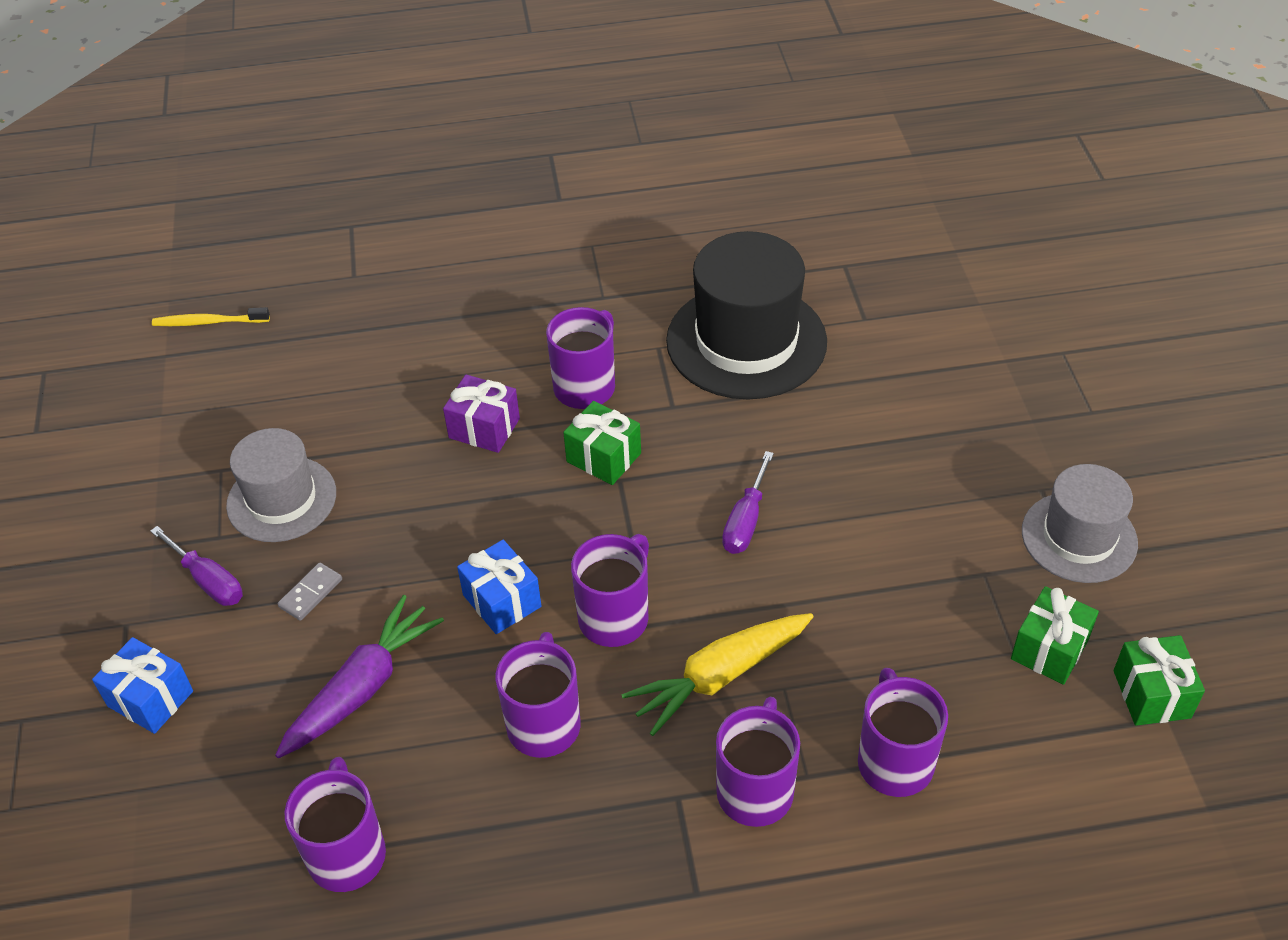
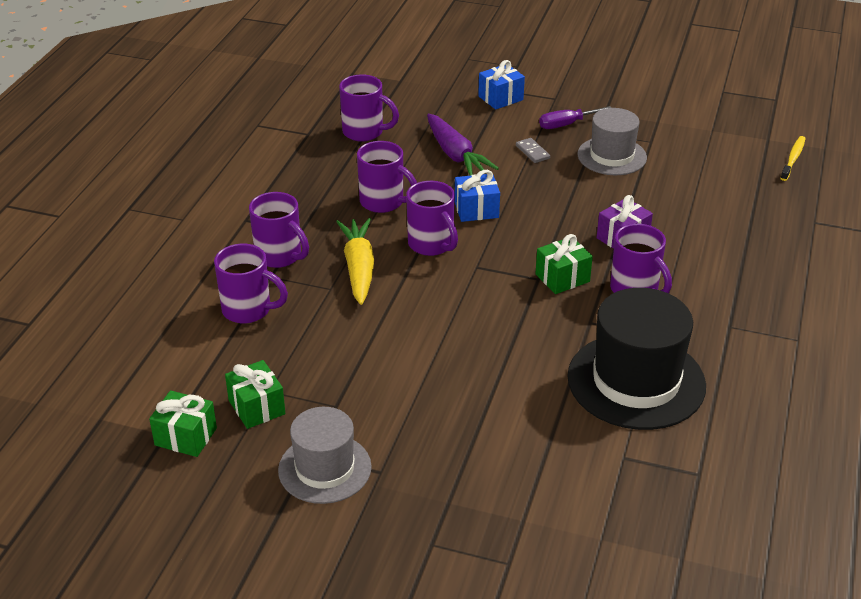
camera: 115 degrees right, 10 degrees down
purple screwdriver [722,451,774,554] -> none

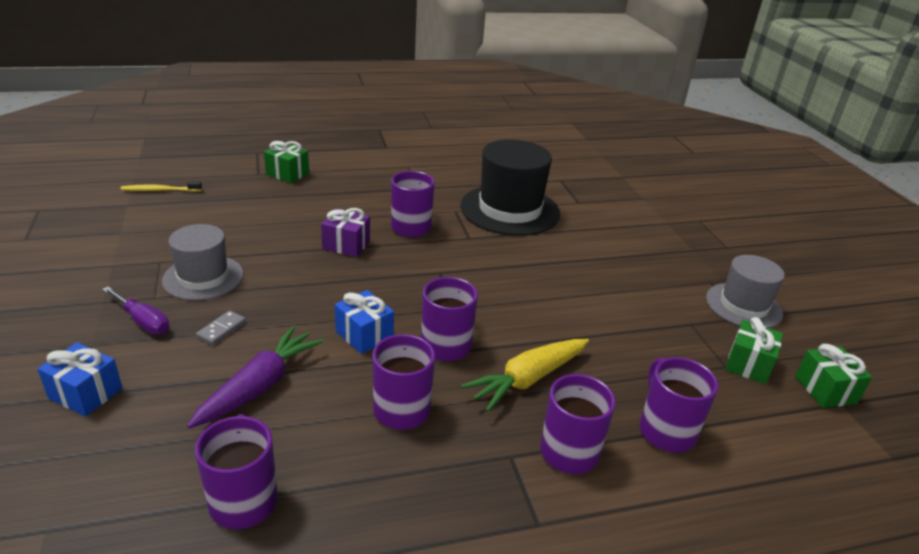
camera: 125 degrees left, 5 degrees down
green gift [535,234,593,294] -> green gift moved to [264,141,309,183]

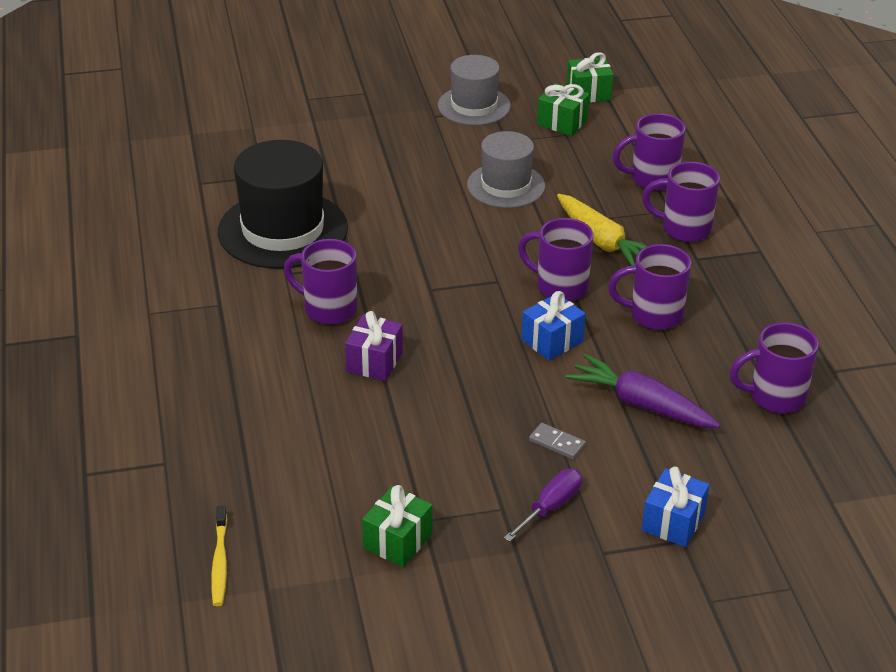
camera: 85 degrees left, 5 degrees up
grey hat [162,224,243,301] -> grey hat moved to [467,131,545,208]
green gift [264,141,309,183] -> green gift moved to [362,485,432,567]

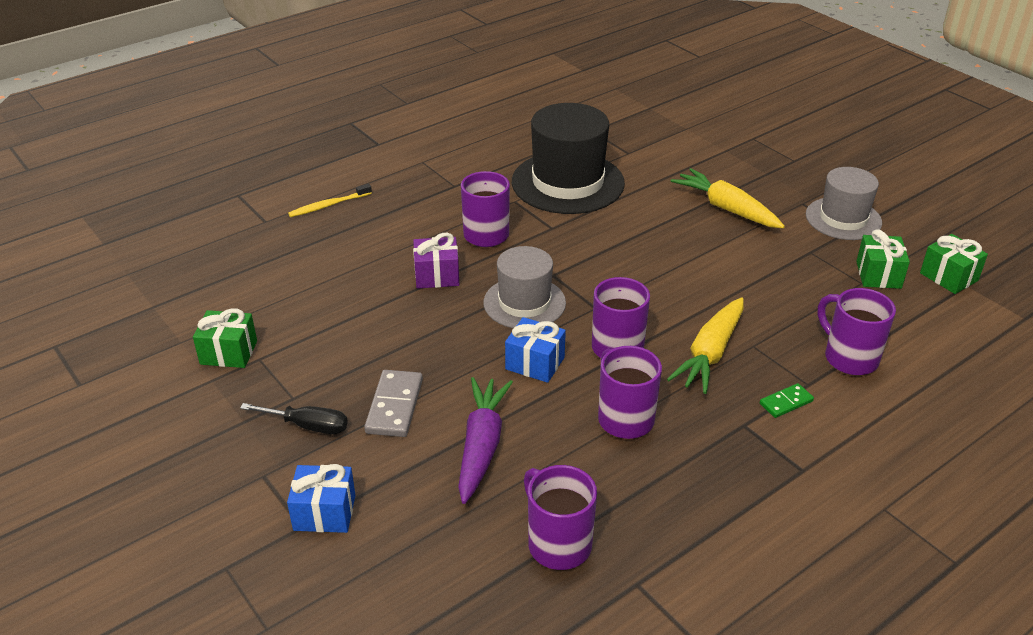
camera: 65 degrees right, 0 degrees up
yellow toothbrush [211,506,227,606] -> yellow toothbrush moved to [288,184,372,217]
grey hat [467,131,545,208] -> grey hat moved to [483,246,566,328]
purple screwdriver [504,469,582,542] -> black screwdriver [240,403,348,434]
grey domino [529,423,586,459] -> grey domino [364,370,423,437], size x1.68
purple mug [642,162,720,242] -> green domino [760,383,814,418]
none -> yellow carrot [671,168,785,228]

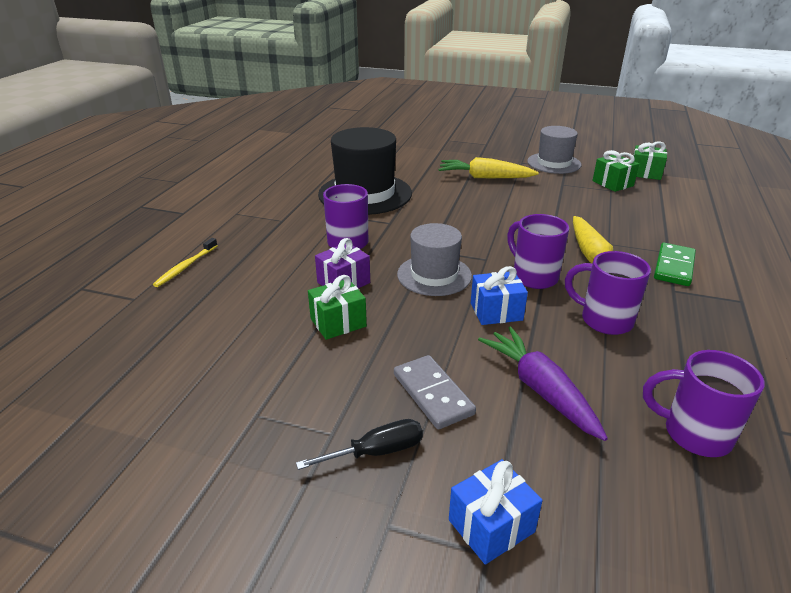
camera: 35 degrees left, 5 degrees down
green gift [193,308,257,368] -> green gift moved to [308,275,367,340]
green domino [760,383,814,418] -> green domino [654,243,696,286], size x1.68
purple mug [818,288,896,375] -> none

